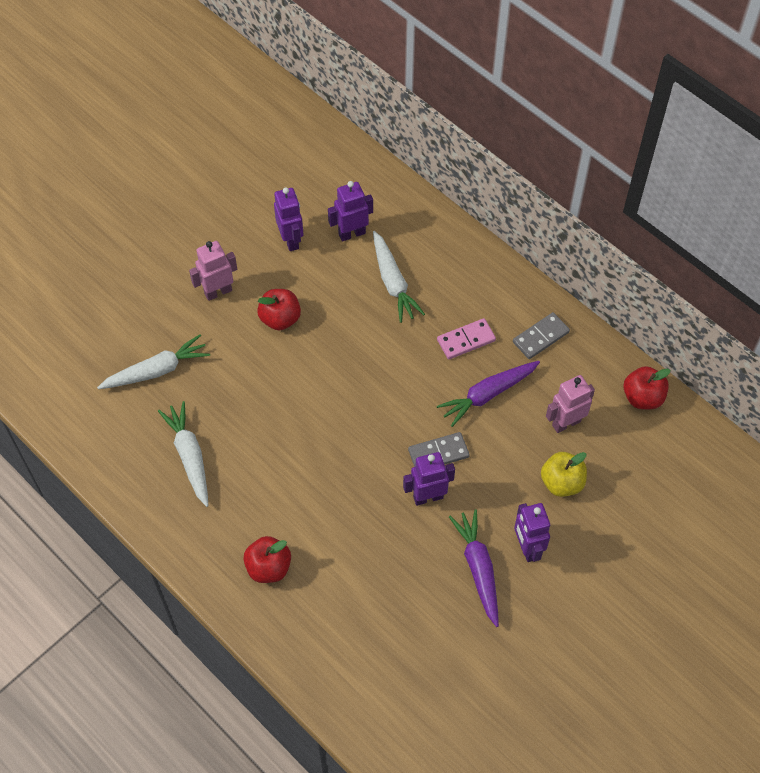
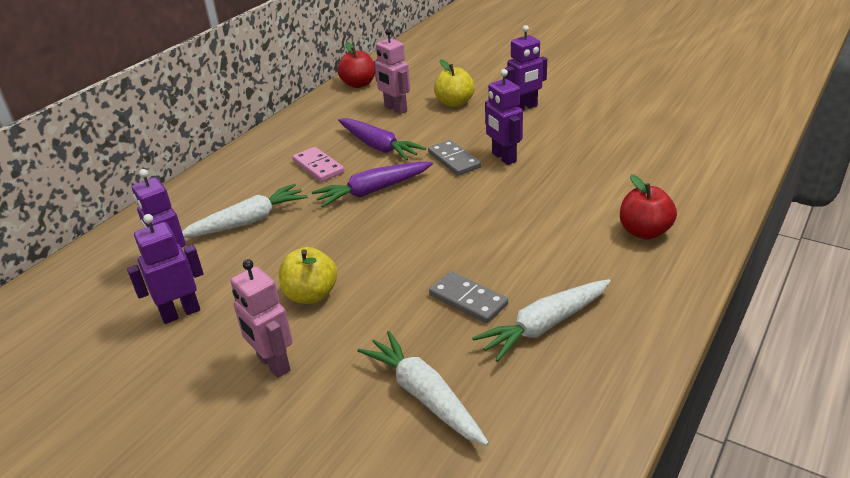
camera: 100 degrees left, 25 degrees down
red apple [257,289,301,330] -> yellow apple [279,247,337,304]
purple carrot [449,509,499,627] -> purple carrot moved to [312,162,433,207]
grey domino [513,312,570,359] -> grey domino moved to [429,271,508,323]

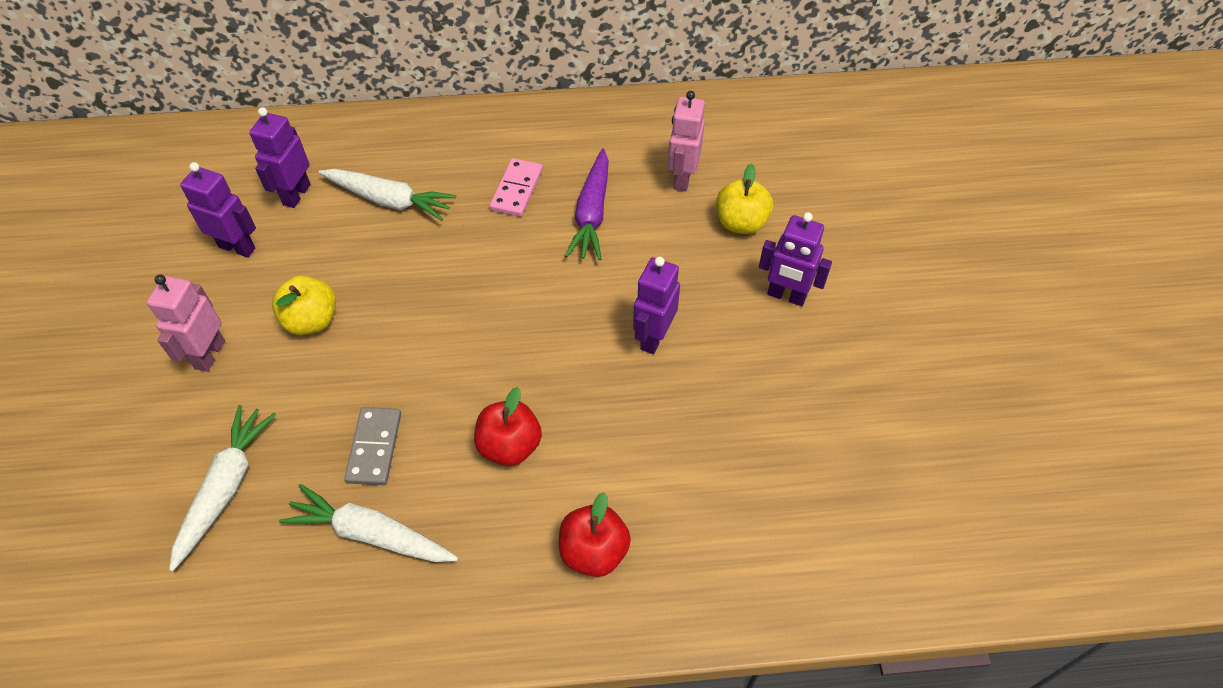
camera: 50 degrees right, 20 degrees up
purple carrot [312,162,433,207] -> none
red apple [338,42,375,88] -> red apple moved to [474,387,542,466]
grey domino [428,140,481,176] -> none

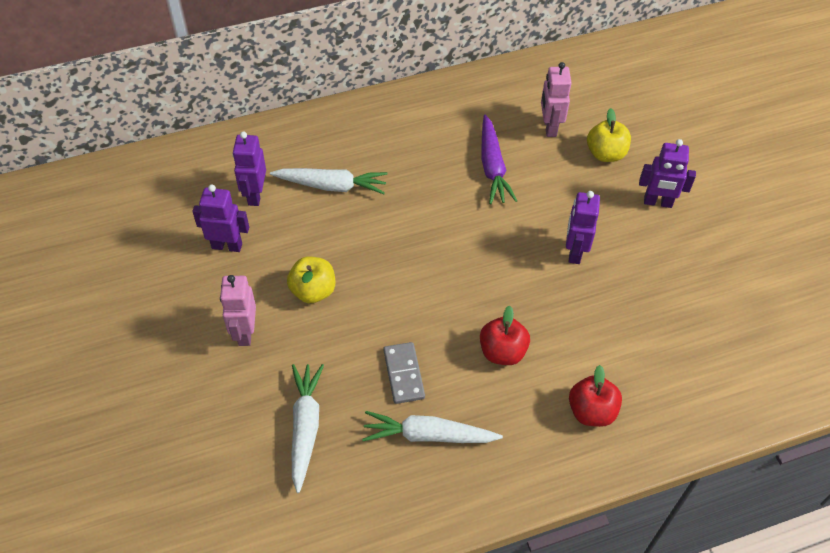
camera: 15 degrees left, 0 degrees up
pink domino [490,158,543,217] -> none

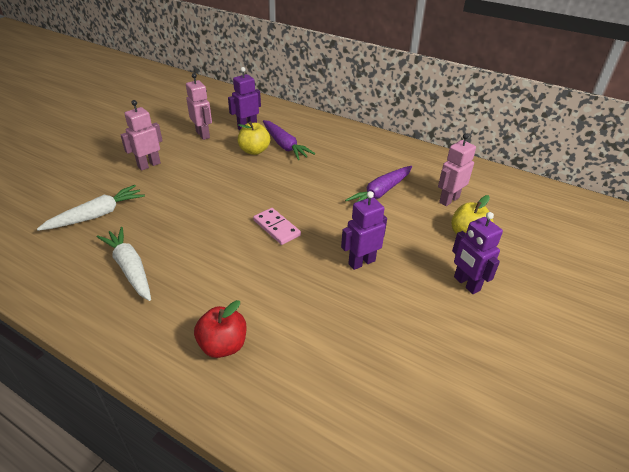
camera: 50 degrees right, 15 degrees down
purple robot [192,185,249,252] -> pink robot [186,73,212,140]
white carrot [270,168,388,194] -> purple carrot [263,120,315,160]
yellow apple [287,257,335,303] -> yellow apple moved to [238,121,270,155]
grey domino [383,342,425,404] -> none
red apple [480,305,530,365] -> none
none -> pink domino [253,208,301,245]

